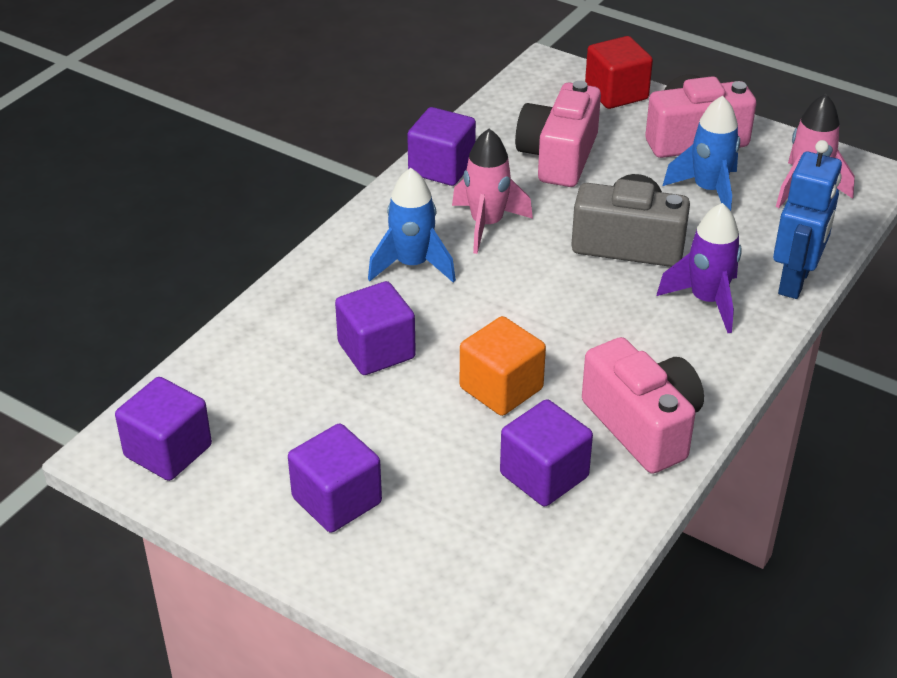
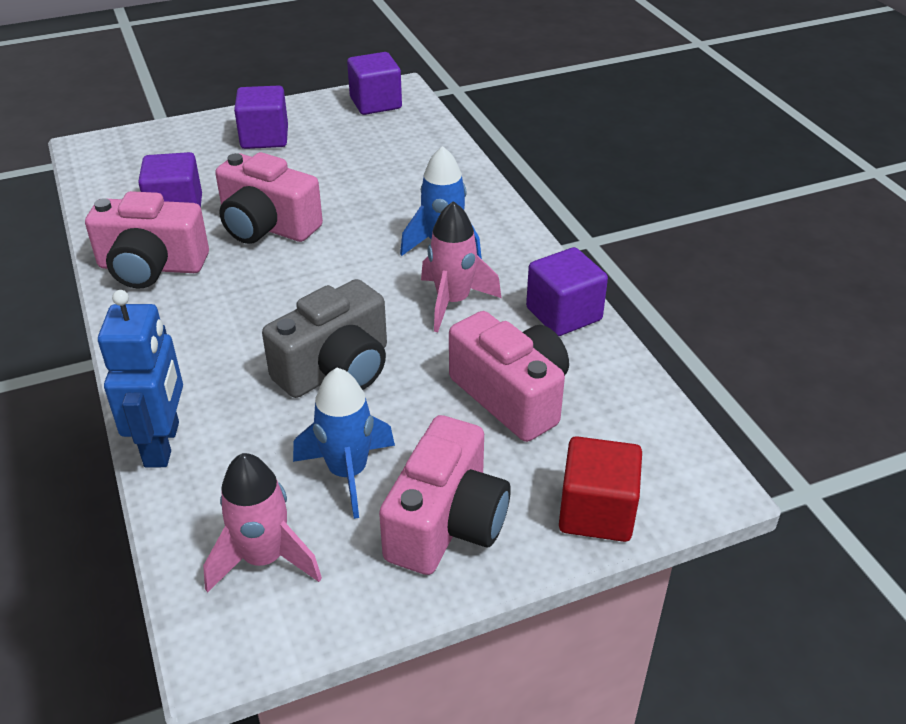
camera: 125 degrees right, 0 degrees up
purple cube [335,281,416,375] -> none
orange cube [460,316,546,416] -> pink camera [215,152,323,244]
purple rocket [657,203,742,333] -> none
blue robot [773,140,842,299] -> blue robot turned 150 degrees counterclockwise [98,290,183,467]

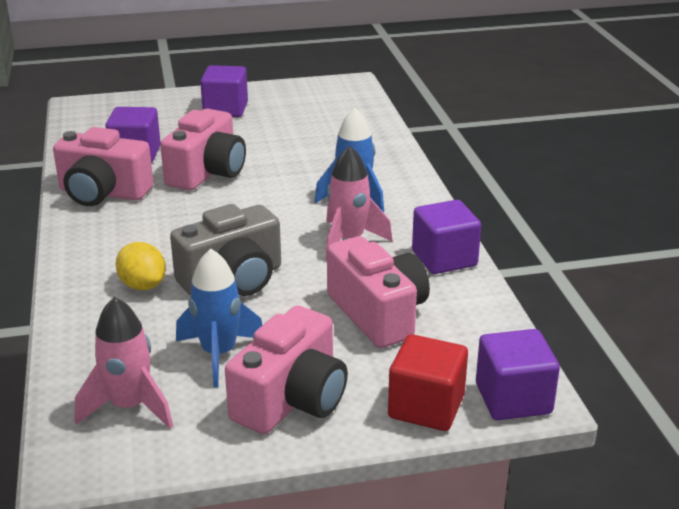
camera: 10 degrees right, 10 degrees down
blue robot [98,290,183,467] -> none
pink camera [215,152,323,244] -> pink camera turned 105 degrees counterclockwise [160,109,246,191]
purple cube [347,52,402,115] -> purple cube moved to [476,329,560,420]
none -> yellow lemon [115,242,166,290]

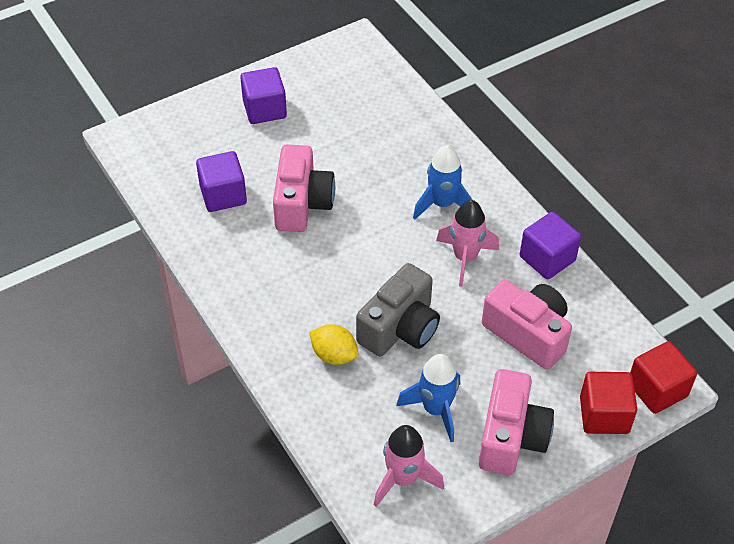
camera: 20 degrees left, 20 degrees up
pink camera [53,127,153,206] -> none
purple cube [476,329,560,420] -> red cube [630,341,697,414]

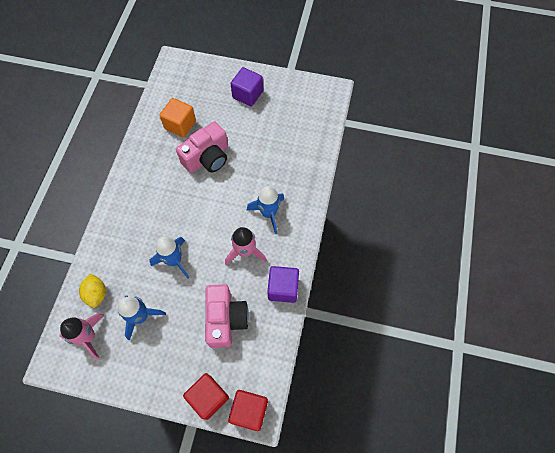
camera: 45 degrees right, 15 degrees up
purple cube [196,151,247,212] -> orange cube [159,98,196,137]
yellow lemon [309,324,358,365] -> yellow lemon moved to [79,274,106,308]
grey camera [356,263,440,357] -> blue rocket [149,237,190,278]
pink camera [479,369,554,475] -> none

